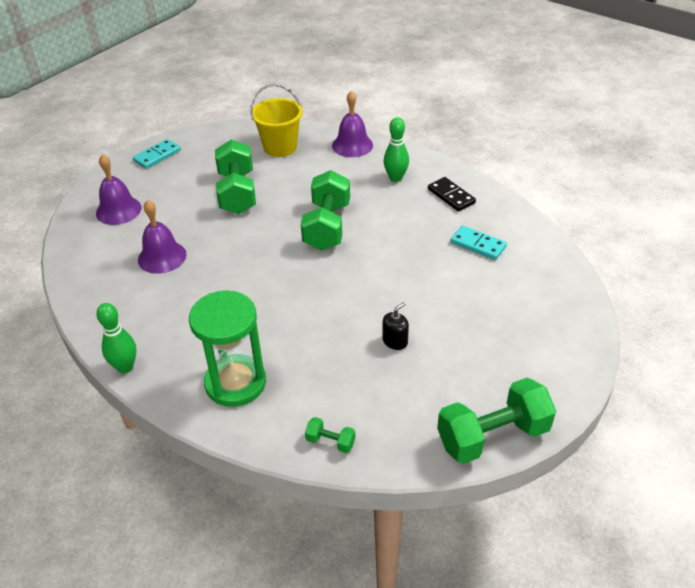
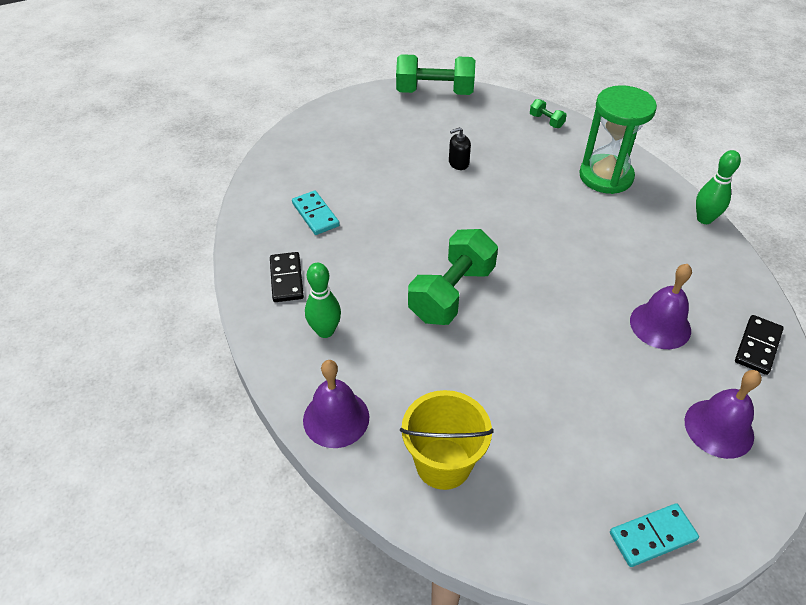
camera: 155 degrees left, 5 degrees up
green dumbbell [215,139,256,214] -> none
none -> black domino [735,315,784,375]

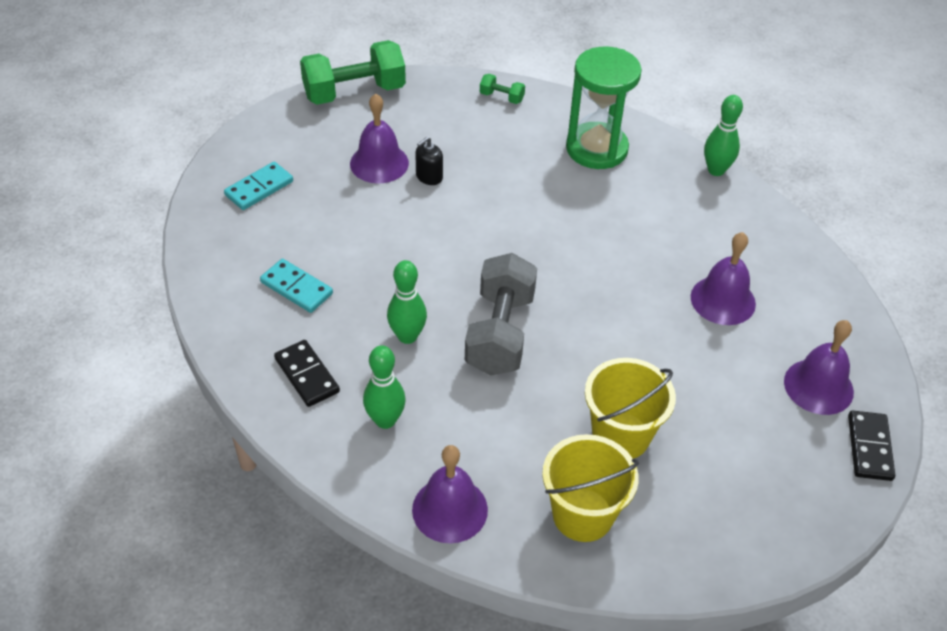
camera: 25 degrees left, 0 degrees up
green dumbbell [408,229,498,325] -> grey dumbbell [465,253,537,376]
turquoise domino [610,503,699,567] -> turquoise domino moved to [224,162,293,210]
black domino [735,315,784,375] -> black domino moved to [848,410,895,481]
none -> purple bell [350,94,409,184]
none -> green bowling pin [387,260,427,344]
none -> yellow bucket [585,358,676,459]

